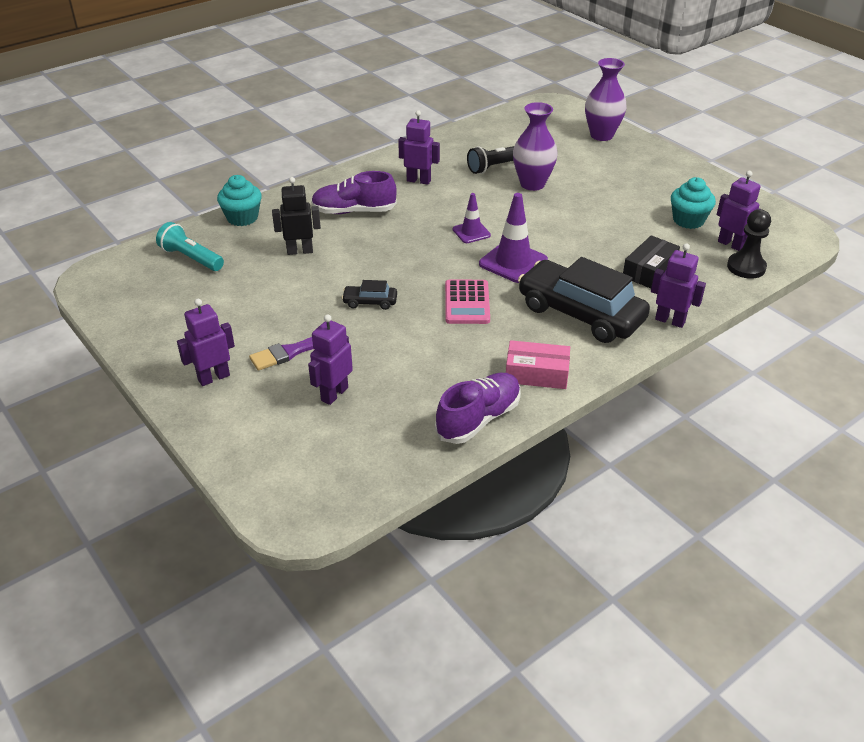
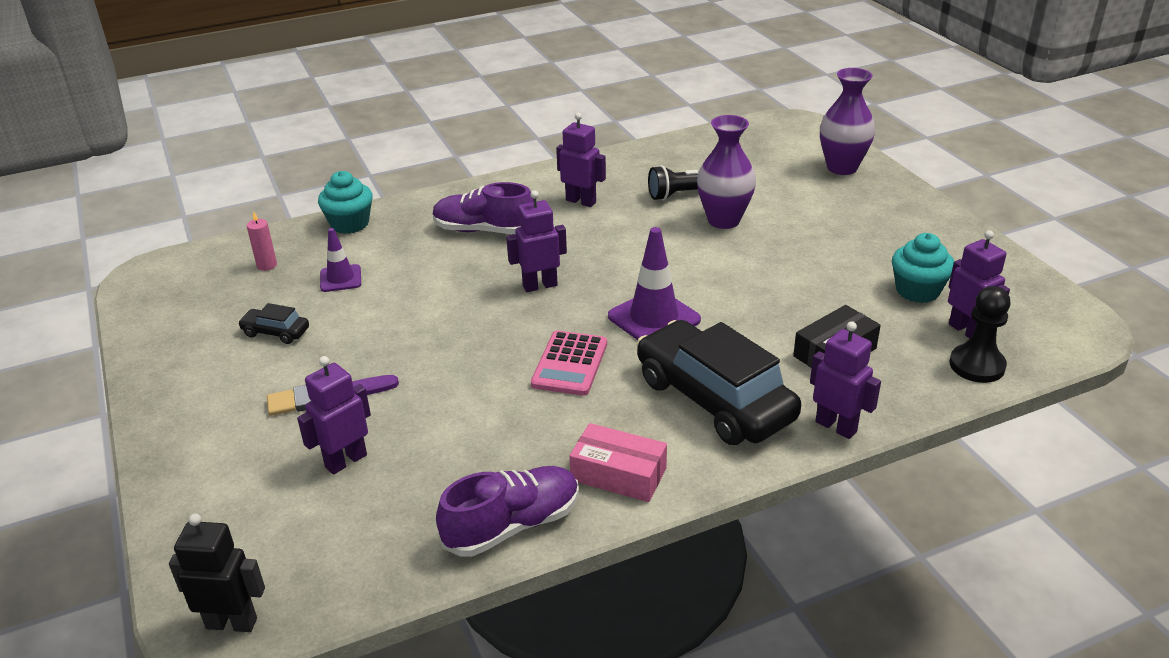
camera: 15 degrees right, 5 degrees down
turquoise flashlight [156,222,224,271] -> pink candle [247,212,277,271]
purple robot [177,299,235,386] -> purple robot moved to [506,190,567,292]
black robot [272,177,321,255] -> black robot moved to [169,513,265,632]
black car [342,280,397,310] -> black car moved to [238,303,309,344]
purple traffic cone [453,193,491,243] -> purple traffic cone moved to [320,228,361,292]

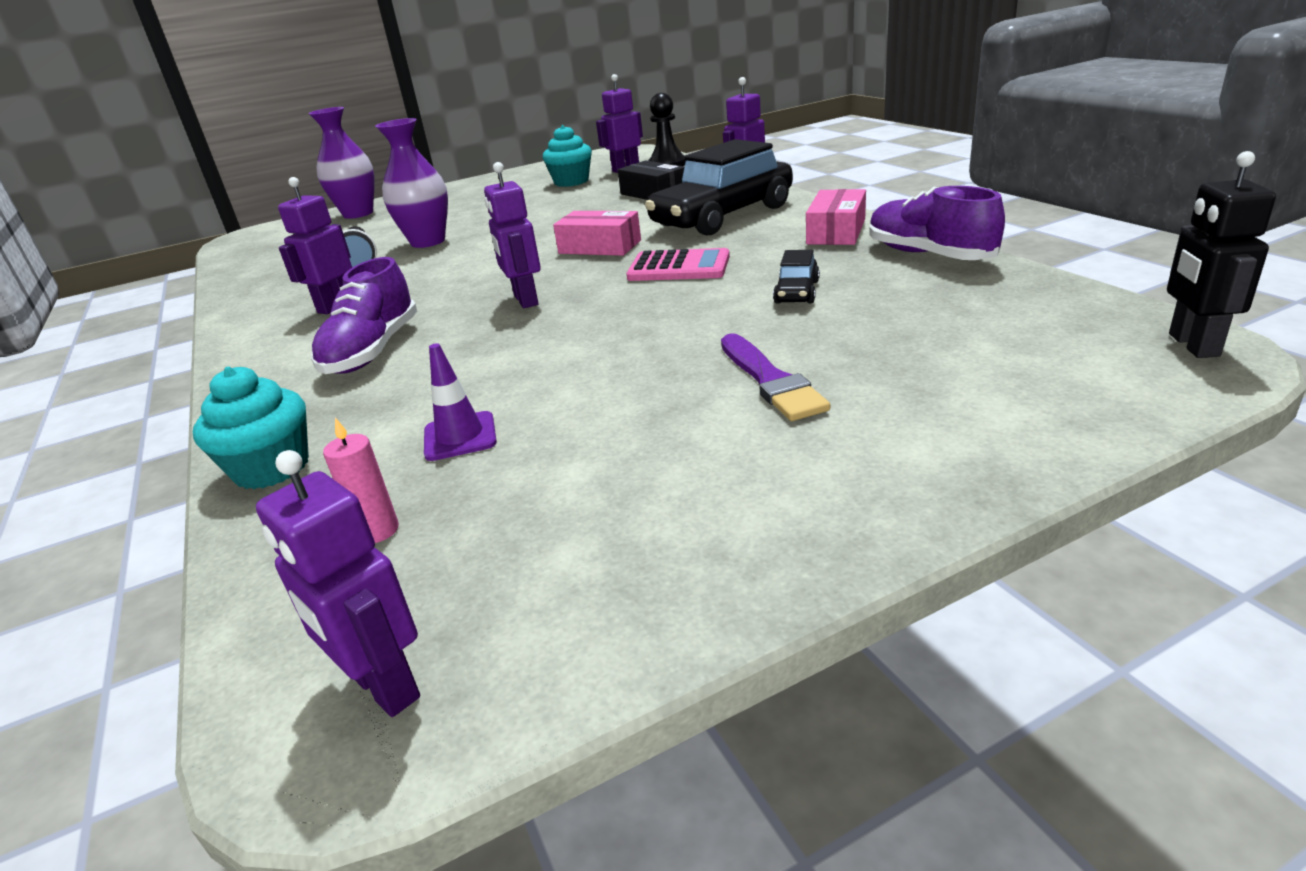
camera: 90 degrees left, 5 degrees down
black car [238,303,309,344] -> black car moved to [773,250,820,304]
purple robot [297,356,371,475] -> purple robot moved to [256,450,420,717]
purple traffic cone [608,227,701,340] -> pink box [553,211,641,256]

